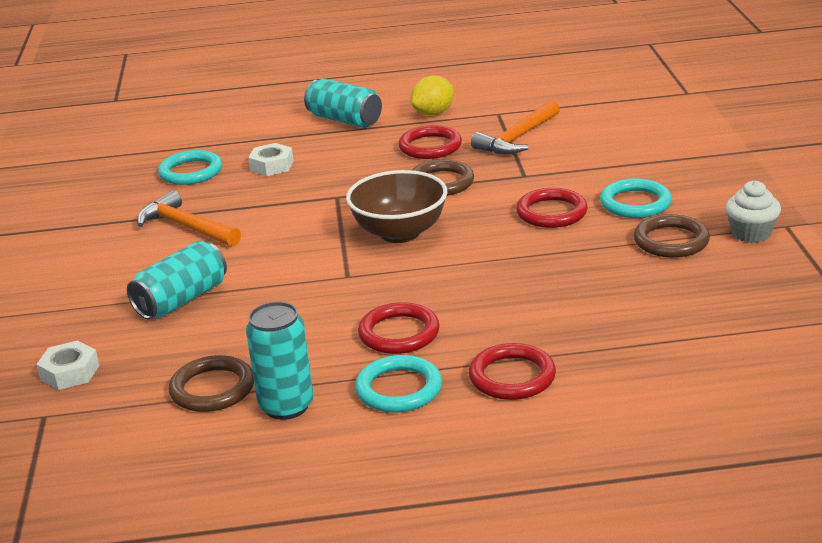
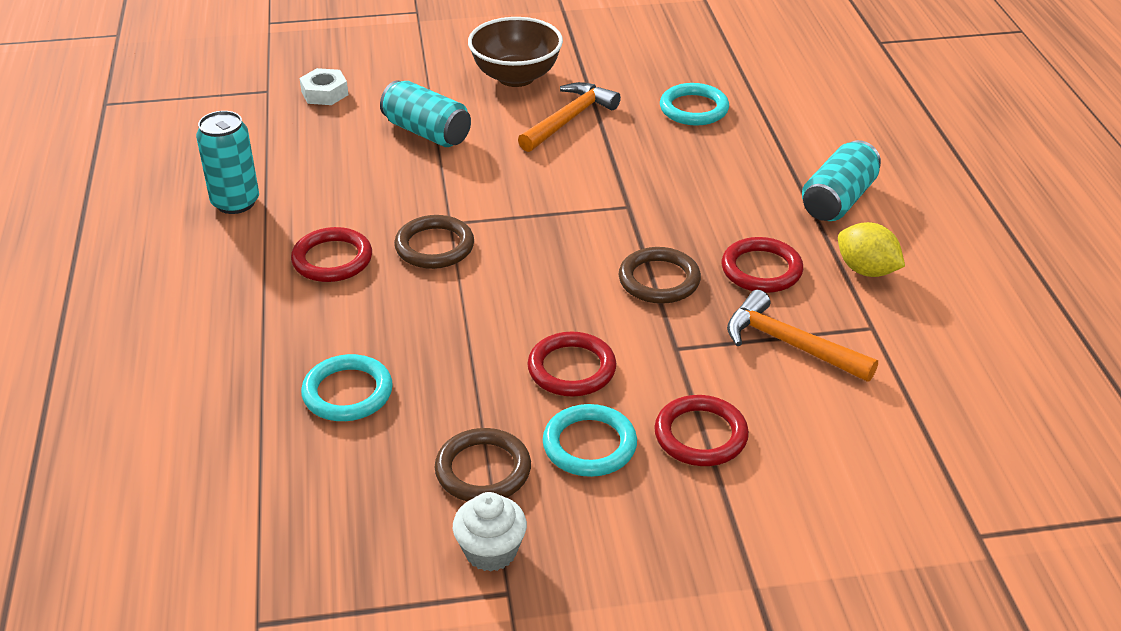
camera: 85 degrees right, 10 degrees up
brown ring [169,355,254,412] -> brown ring moved to [394,215,474,269]
white nut [248,143,294,176] -> none
brown bowl [346,170,447,243] -> brown bowl moved to [468,17,563,87]
turquoise ring [355,355,442,413] -> turquoise ring moved to [301,354,393,421]
red ring [469,343,556,400] -> red ring moved to [654,395,749,466]

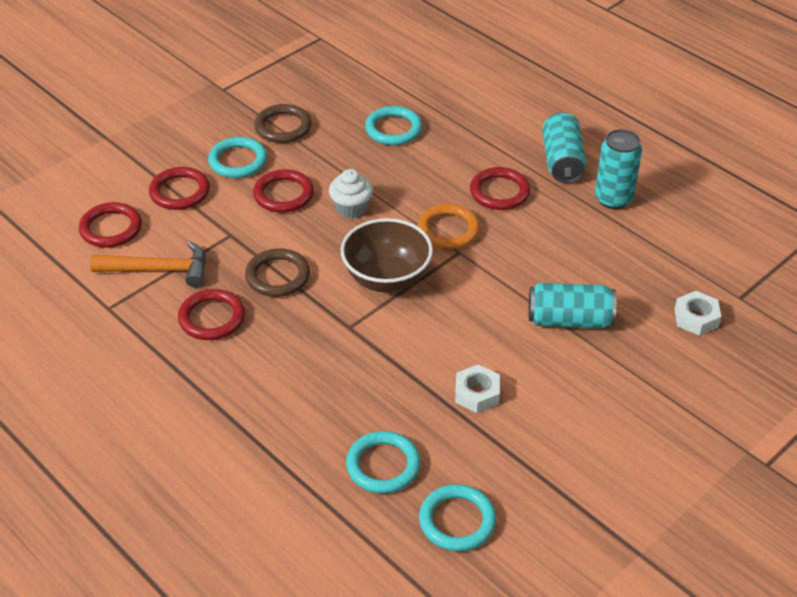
camera: 145 degrees right, 5 degrees up
brown ring [394,215,474,269] -> orange ring [418,204,480,249]
white cupcake [453,492,527,572] -> white cupcake moved to [329,169,373,218]
brown bowl [468,17,563,87] -> brown bowl moved to [341,218,433,292]
orange hammer [518,82,621,152] -> white nut [455,364,500,413]
turquoise can [802,140,881,221] -> turquoise can moved to [542,112,587,183]
yellow lemon [838,222,905,277] -> none
none -> red ring [79,202,142,248]
none -> turquoise ring [419,484,496,551]

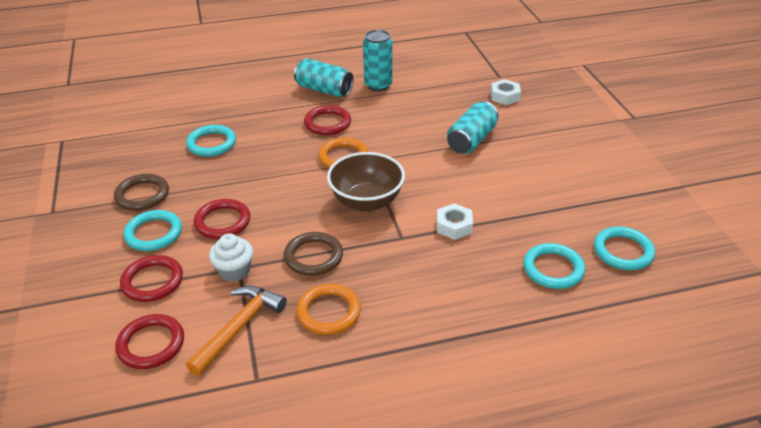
camera: 60 degrees left, 5 degrees down
red ring [178,289,245,340] -> orange ring [296,284,361,335]
white cupcake [329,169,373,218] -> white cupcake moved to [209,233,253,282]
white nut [455,364,500,413] -> white nut moved to [437,203,473,240]

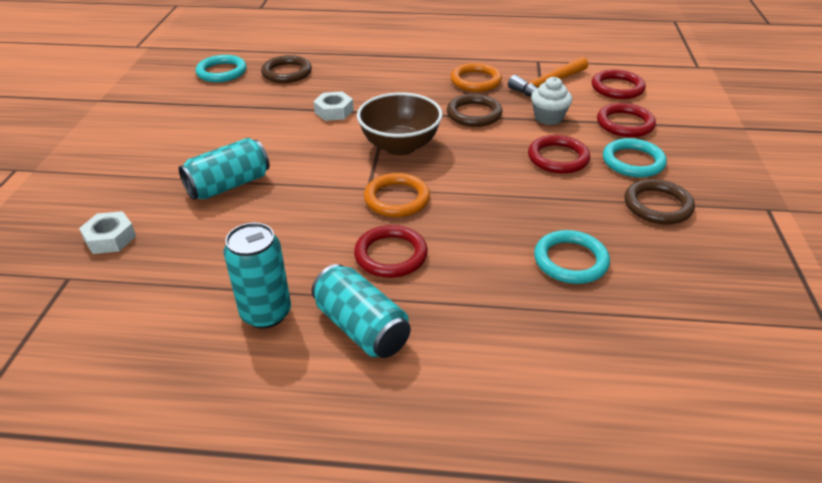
camera: 160 degrees left, 0 degrees up
turquoise ring [523,243,585,289] -> brown ring [261,55,312,83]

